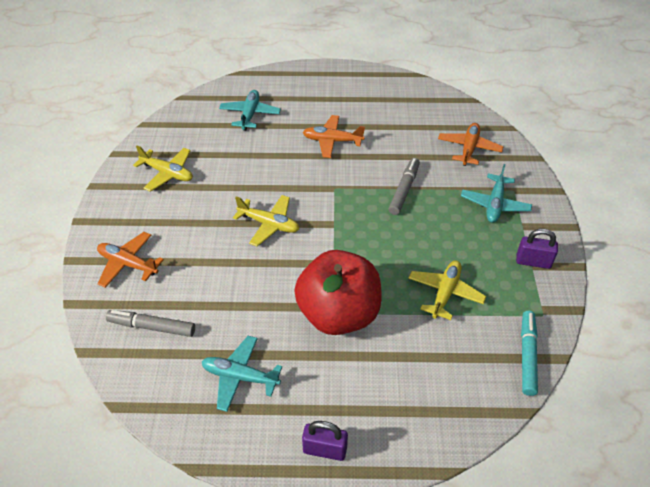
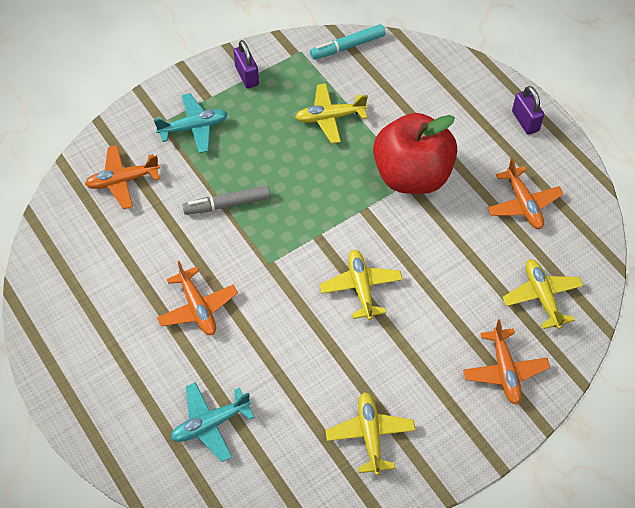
camera: 125 degrees left, 10 degrees up
grey marker [106,310,195,337] -> yellow plane [502,259,584,329]
turquoise plane [202,336,282,412] -> orange plane [487,158,563,229]

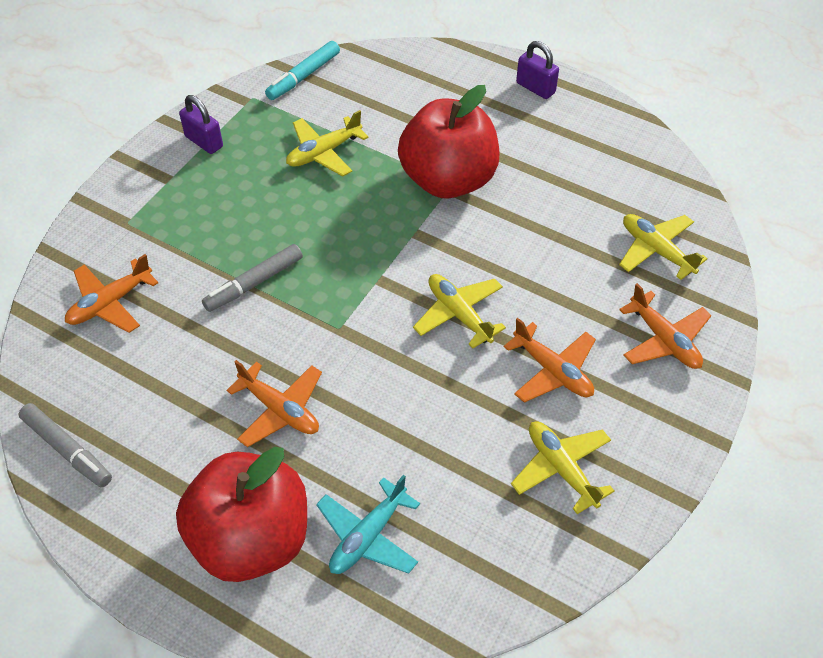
camera: 25 degrees left, 5 degrees down
turquoise plane [154,93,228,153] -> none
orange plane [487,158,563,229] -> orange plane moved to [504,318,596,403]
none -> grey marker [19,403,112,487]
none -> red apple [176,447,307,582]

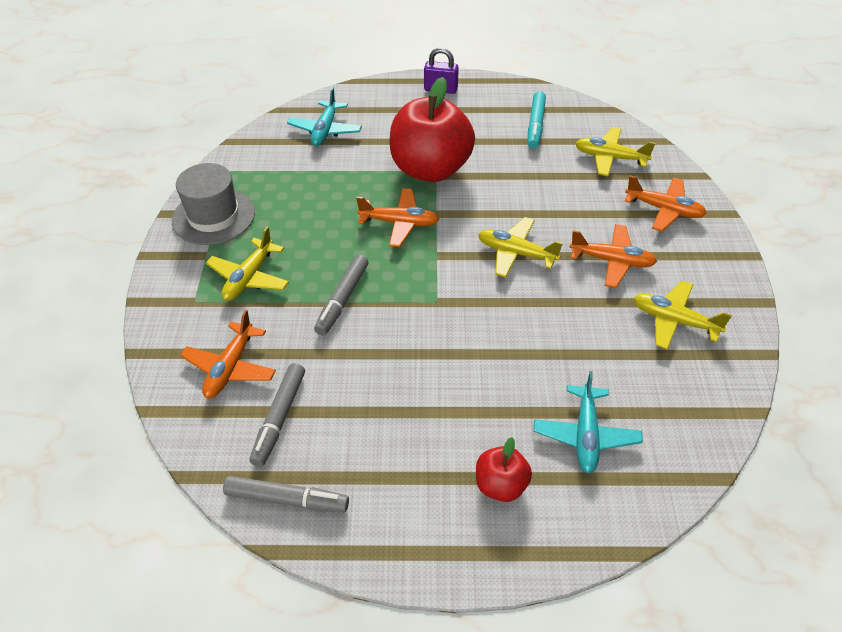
camera: 30 degrees left, 5 degrees down
red apple [176,447,307,582] -> red apple [476,437,532,502], size x0.47
purple padlock [179,95,223,154] -> grey hat [172,163,255,245]
orange plane [226,360,322,447] -> orange plane moved to [356,188,439,247]
turquoise marker [265,41,340,100] -> turquoise marker moved to [528,91,546,149]
yellow plane [286,110,368,177] -> yellow plane moved to [206,227,289,301]
none -> grey marker [249,363,305,467]
none -> turquoise plane [287,87,362,146]

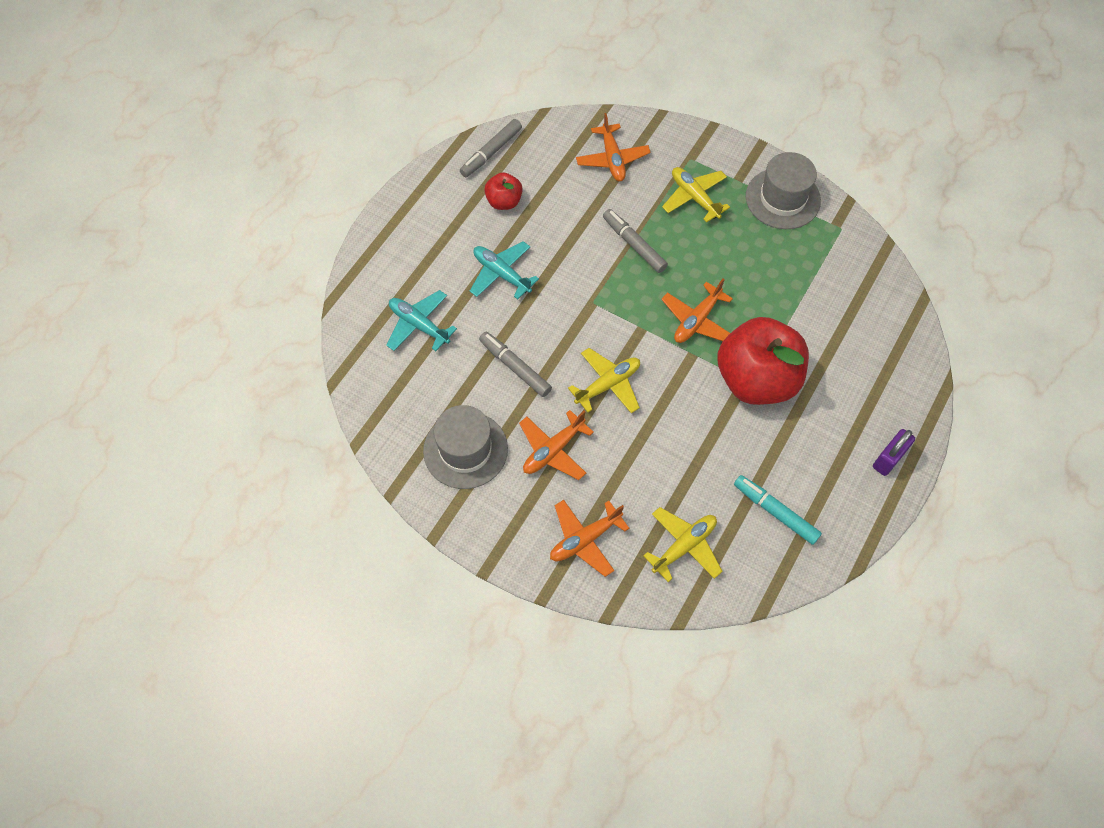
camera: 120 degrees right, 15 degrees up
orange plane [180,310,276,398] -> orange plane turned 150 degrees counterclockwise [576,113,651,181]
grey marker [249,363,305,467] -> grey marker moved to [479,332,552,397]
turquoise plane [287,87,362,146] -> turquoise plane moved to [470,241,539,299]
red apple [476,437,532,502] -> red apple moved to [484,172,523,210]
yellow plane [633,281,732,350] -> grey hat [423,405,508,489]

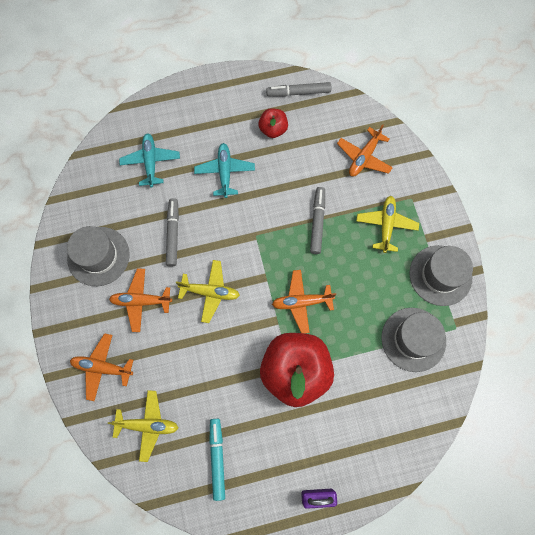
camera: 45 degrees right, 10 degrees up
none -> grey hat [381,308,446,372]

